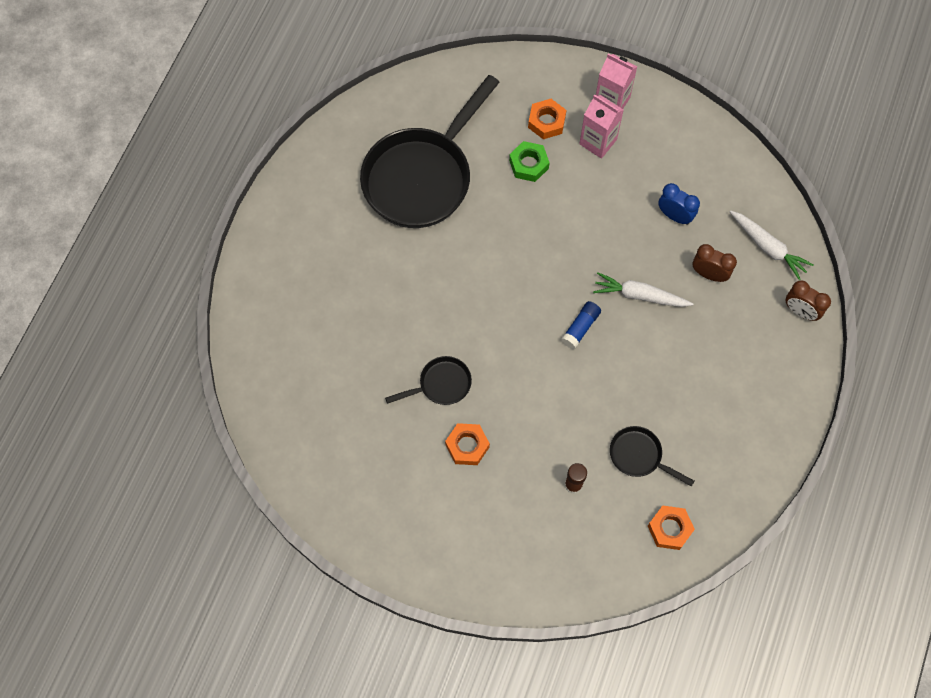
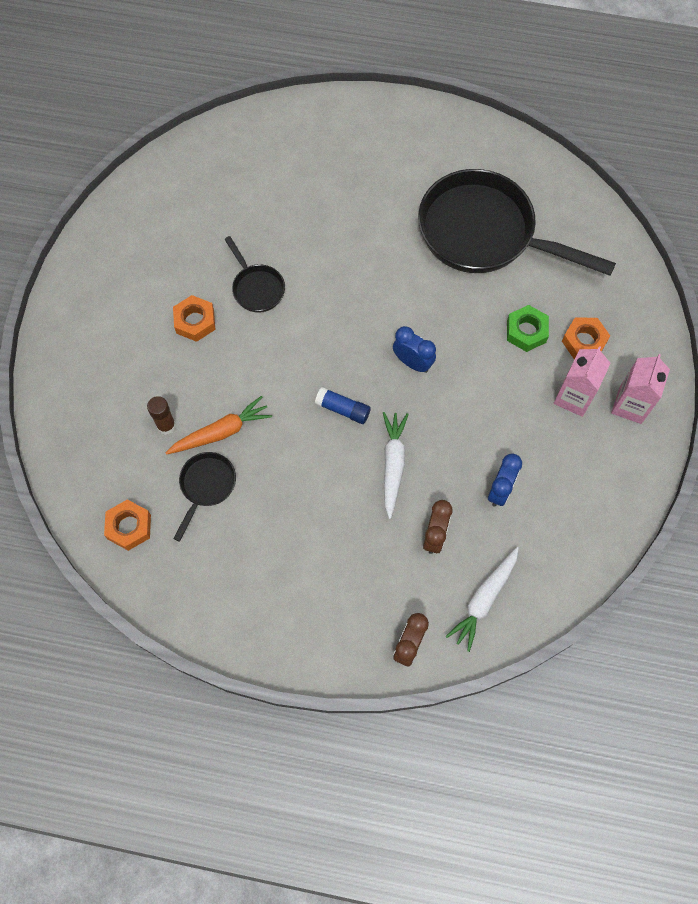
camera: 80 degrees right, 0 degrees up
none -> orange carrot [166,396,272,455]
none -> blue clock [393,326,436,373]

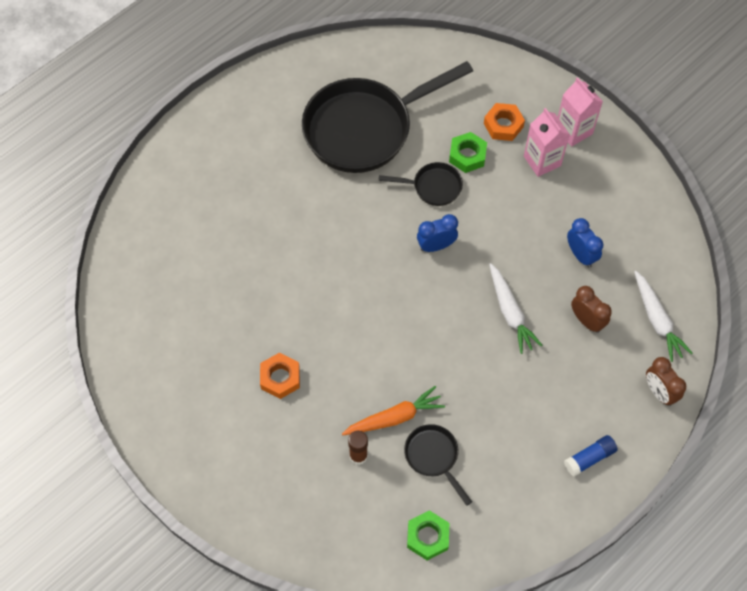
camera: 55 degrees left, 5 degrees down
orange nut [104,499,151,551] -> green nut [407,510,449,560]
orange carrot [166,396,272,455] -> orange carrot turned 60 degrees clockwise [342,386,445,435]
black pan [224,236,285,313] -> black pan moved to [379,162,463,206]
blue glue stick [315,387,371,424] -> blue glue stick moved to [564,435,618,477]
white carrot [383,412,409,519] -> white carrot turned 150 degrees counterclockwise [489,263,543,354]

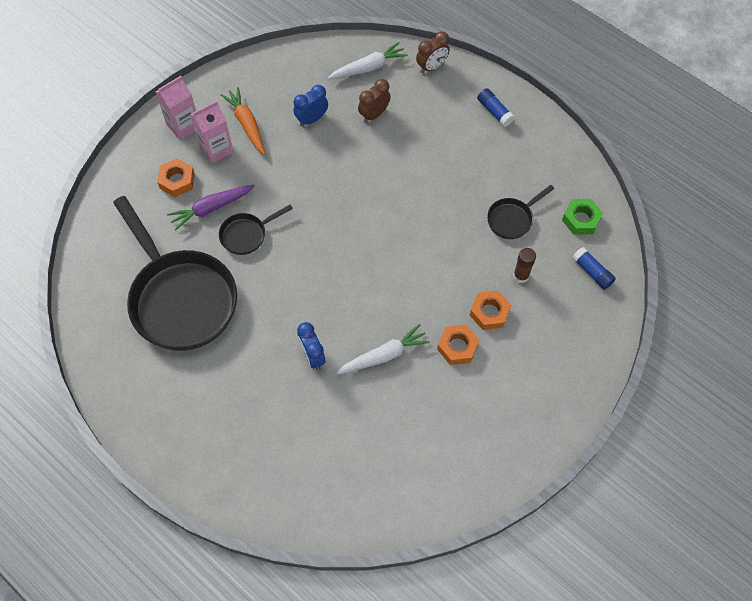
camera: 95 degrees left, 0 degrees up
orange carrot [342,386,445,435] -> orange carrot moved to [220,87,265,155]
black pan [379,162,463,206] -> black pan turned 120 degrees counterclockwise [219,205,293,255]
blue clock [417,214,458,252] -> blue clock moved to [297,322,325,370]
green nut [449,132,487,173] -> purple carrot [167,185,255,230]
white carrot [489,263,543,354] -> white carrot moved to [337,324,430,375]
none -> orange nut [470,291,511,330]
none -> blue glue stick [572,247,616,290]

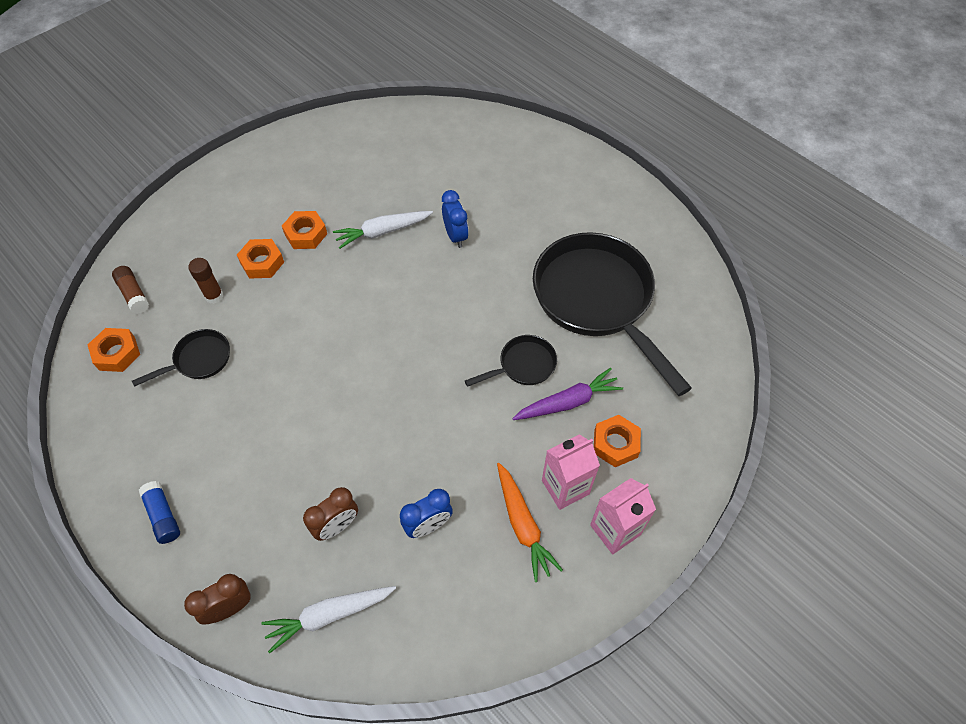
camera: 175 degrees left, 5 degrees down
green nut [562,199,603,235] -> orange nut [88,328,140,372]
blue glue stick [572,247,616,290] -> brown glue stick [112,266,149,314]

